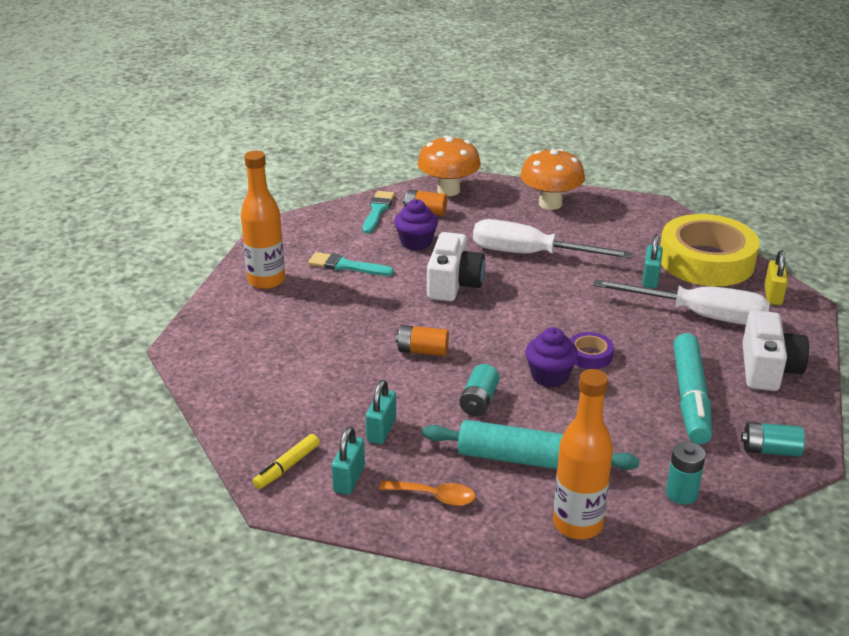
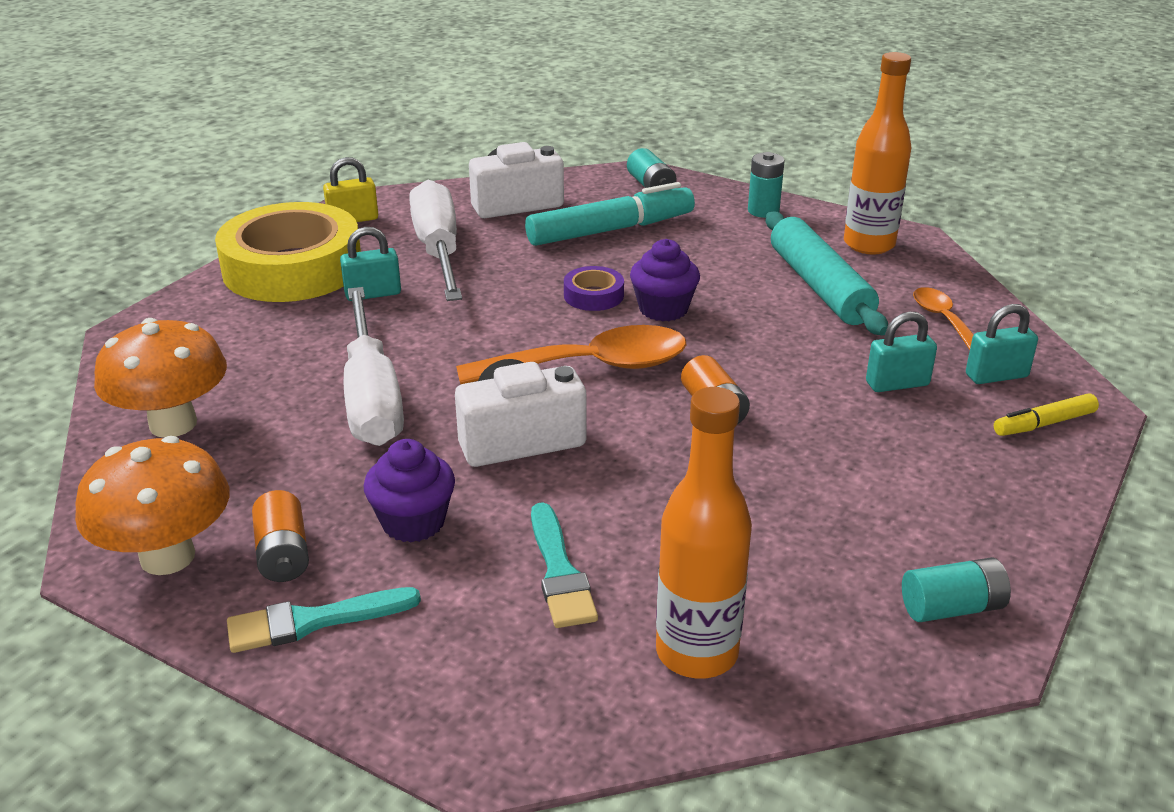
camera: 120 degrees left, 0 degrees up
yellow marker [253,434,320,489] -> yellow marker turned 150 degrees clockwise [994,393,1099,436]
turquoise battery [459,364,499,416] -> turquoise battery moved to [902,557,1011,622]
none -> orange spoon [456,325,686,385]

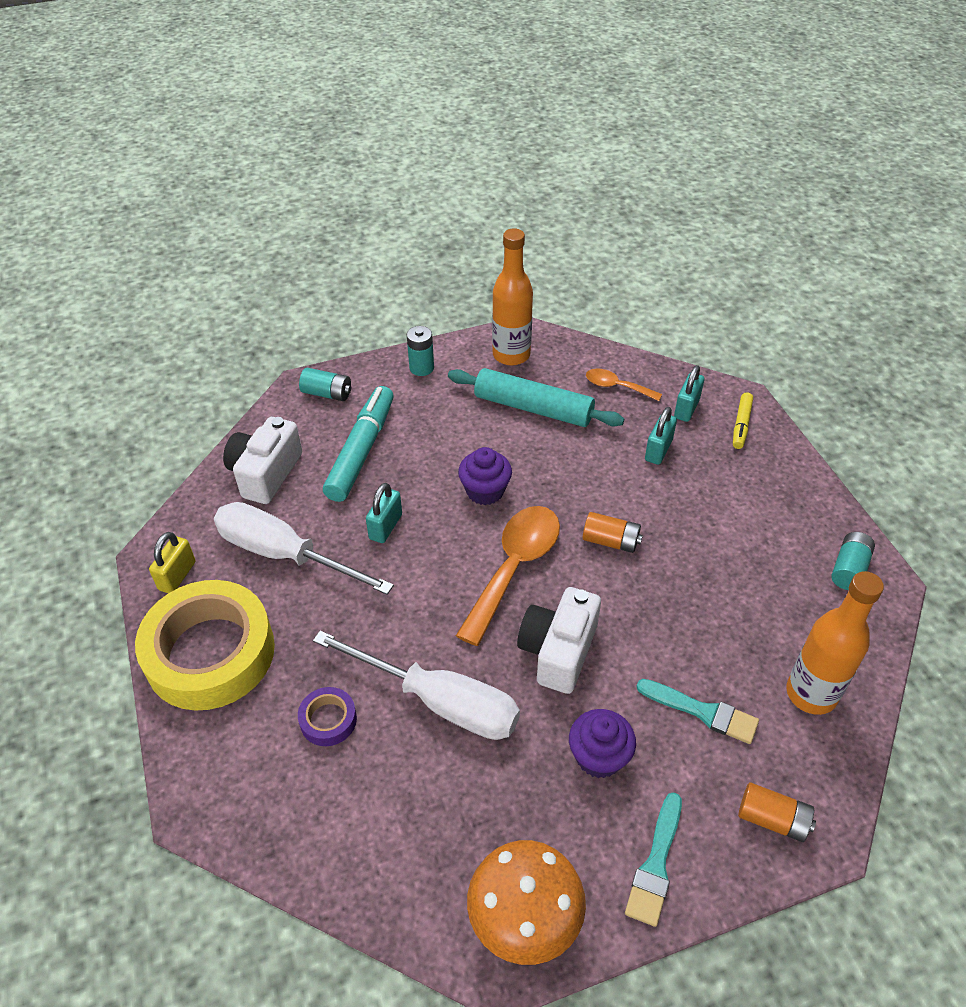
camera: 50 degrees left, 15 degrees up
orange mushroom [94,318,227,437] -> none
orange battery [252,490,309,582] -> orange battery moved to [738,782,816,842]
turquoise padlock [340,227,401,301] -> turquoise padlock moved to [366,483,402,543]
purple tape [564,266,624,311] -> purple tape moved to [298,687,357,746]

